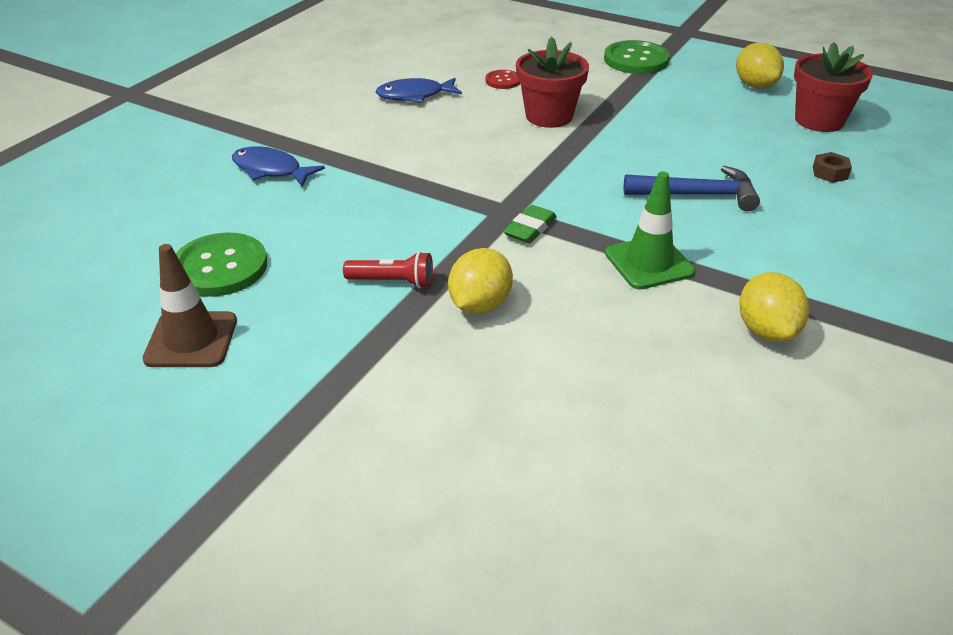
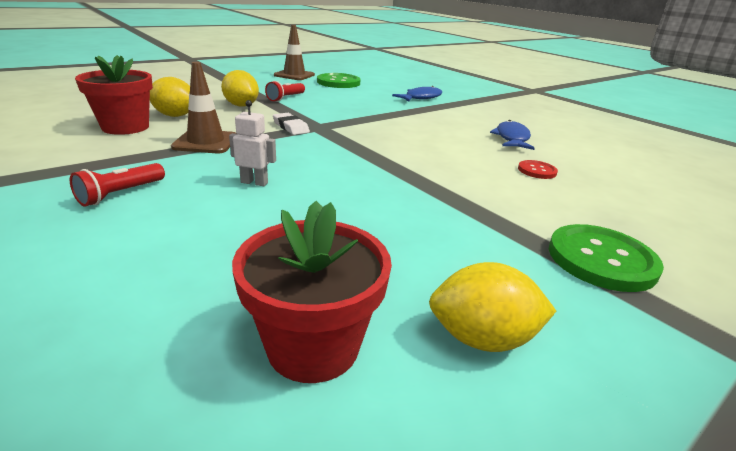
camera: 110 degrees right, 10 degrees down
green eraser [504,205,557,243] -> white eraser [273,113,310,135]
red flower pot [516,37,589,128] -> red flower pot moved to [75,55,153,135]
green traffic cone [605,171,695,289] -> brown traffic cone [171,62,237,153]
blue hammer [624,166,760,211] -> white robot [229,100,276,186]
yellow lemon [739,272,809,342] -> yellow lemon moved to [150,77,190,117]
brown nut [813,152,852,183] -> none
none -> red flashlight [70,163,165,206]

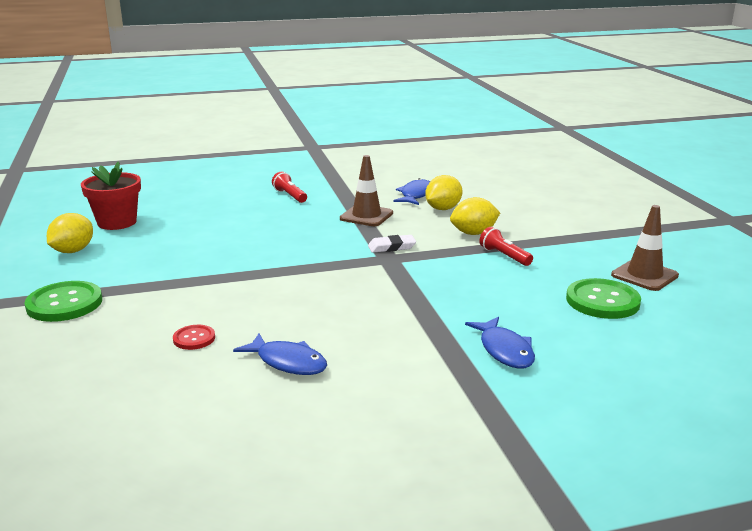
camera: 115 degrees right, 5 degrees down
red flower pot [75,55,153,135] -> blue fish [393,178,430,205]
white robot [229,100,276,186] -> none

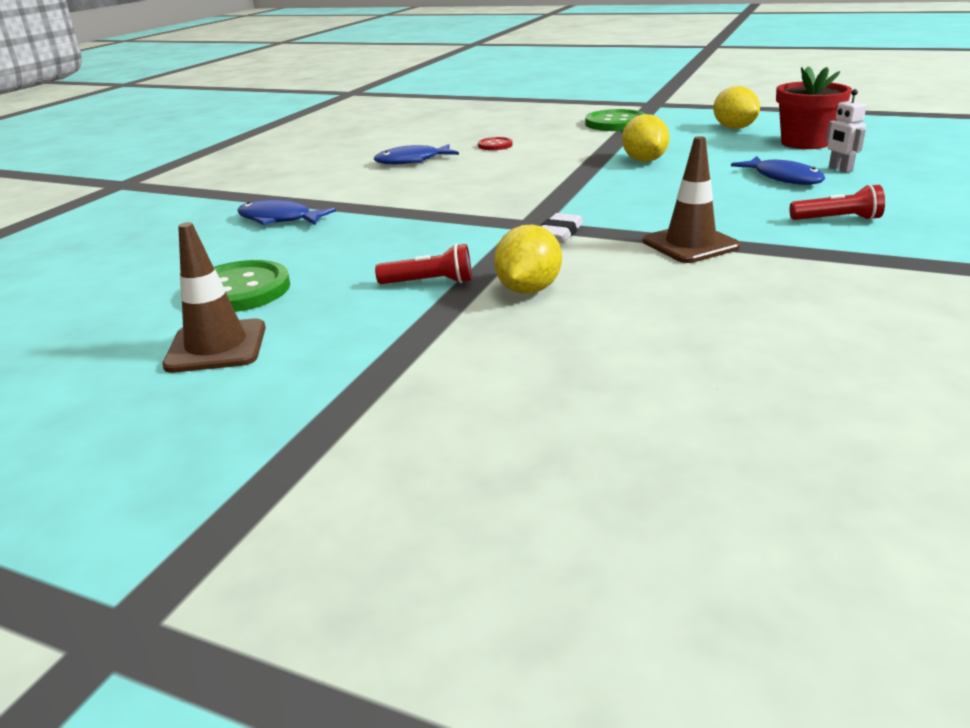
camera: 130 degrees right, 5 degrees up
blue fish [393,178,430,205] -> blue fish moved to [731,156,825,185]
yellow lemon [425,175,462,210] -> yellow lemon moved to [622,114,670,162]
none -> white robot [826,89,866,173]

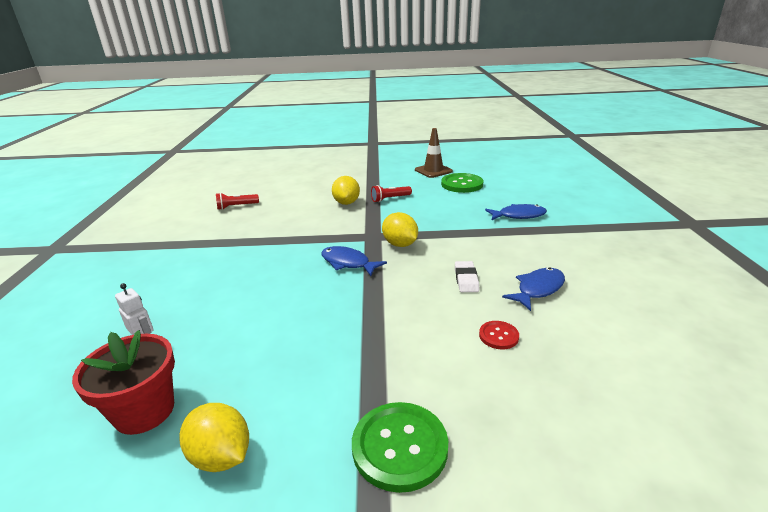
camera: 155 degrees right, 0 degrees up
white eraser [541,213,583,243] -> white eraser moved to [455,261,479,292]
yellow lemon [622,114,670,162] -> yellow lemon moved to [382,212,418,247]
brown traffic cone [643,136,741,263] -> none
blue fish [731,156,825,185] -> blue fish moved to [321,246,387,276]
red flashlight [790,184,885,220] -> red flashlight moved to [216,193,259,210]

